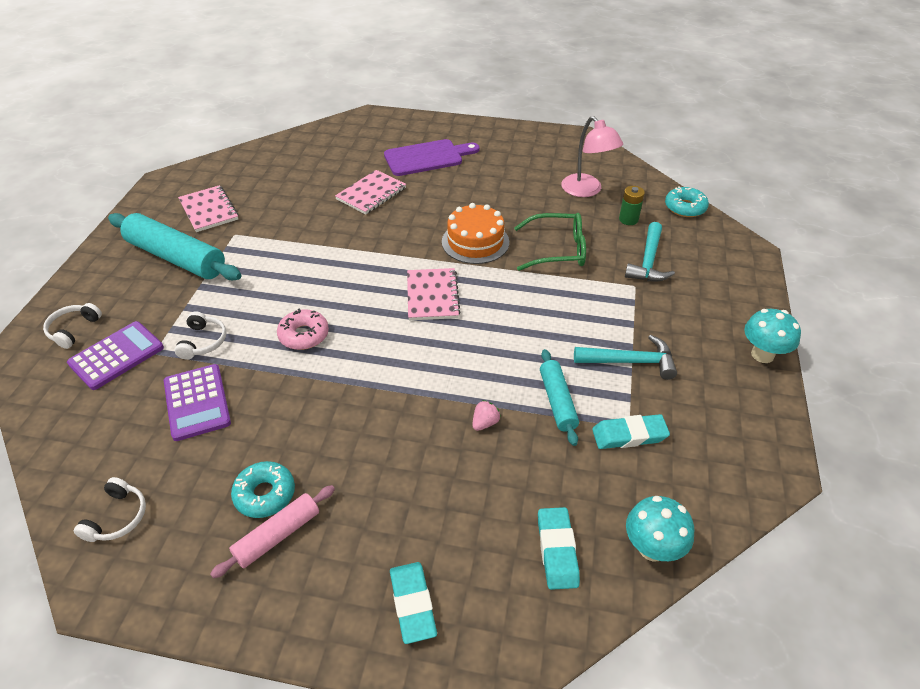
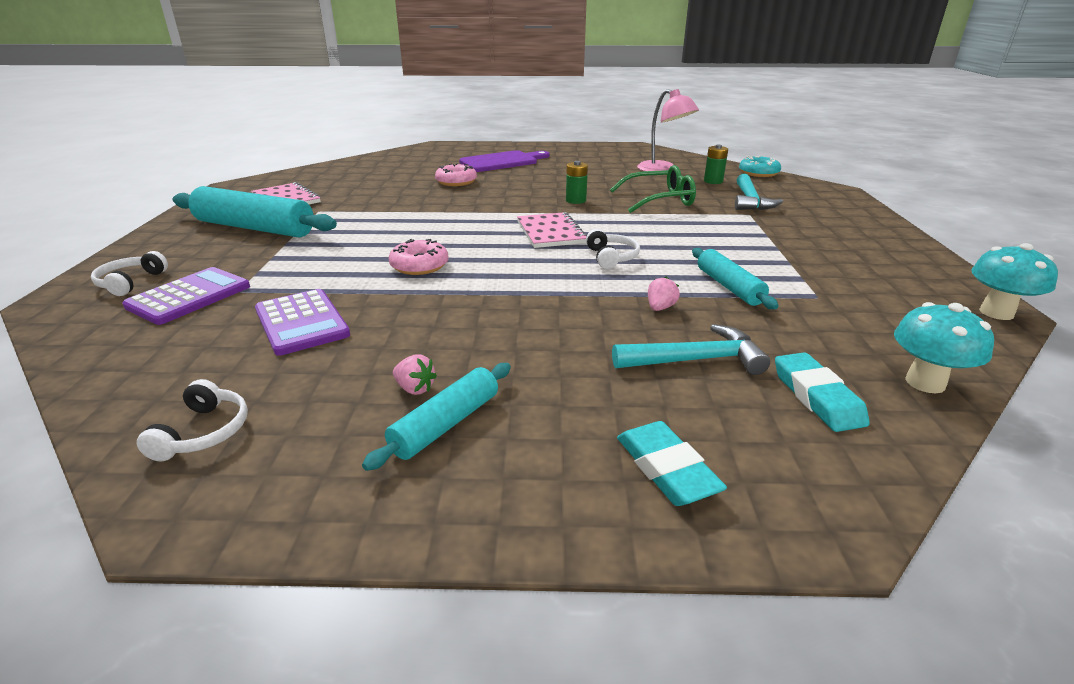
camera: 10 degrees left, 15 degrees down
white headphones [175,312,226,360] -> white headphones moved to [586,229,640,269]
pink rolling pin [210,485,335,578] -> turquoise rolling pin [362,363,511,471]
turquoise donut [231,461,295,518] -> pink strawberry [393,355,437,395]
pink notebook [335,170,406,214] -> pink donut [435,163,477,186]
orange cake [442,203,509,264] -> green battery [566,161,588,204]
turquoise hammer [574,335,677,380] -> turquoise hammer moved to [612,324,770,375]
turquoise eraser [592,414,670,449] -> none
turquoise mushroom [744,309,801,363] -> turquoise mushroom moved to [971,243,1058,320]

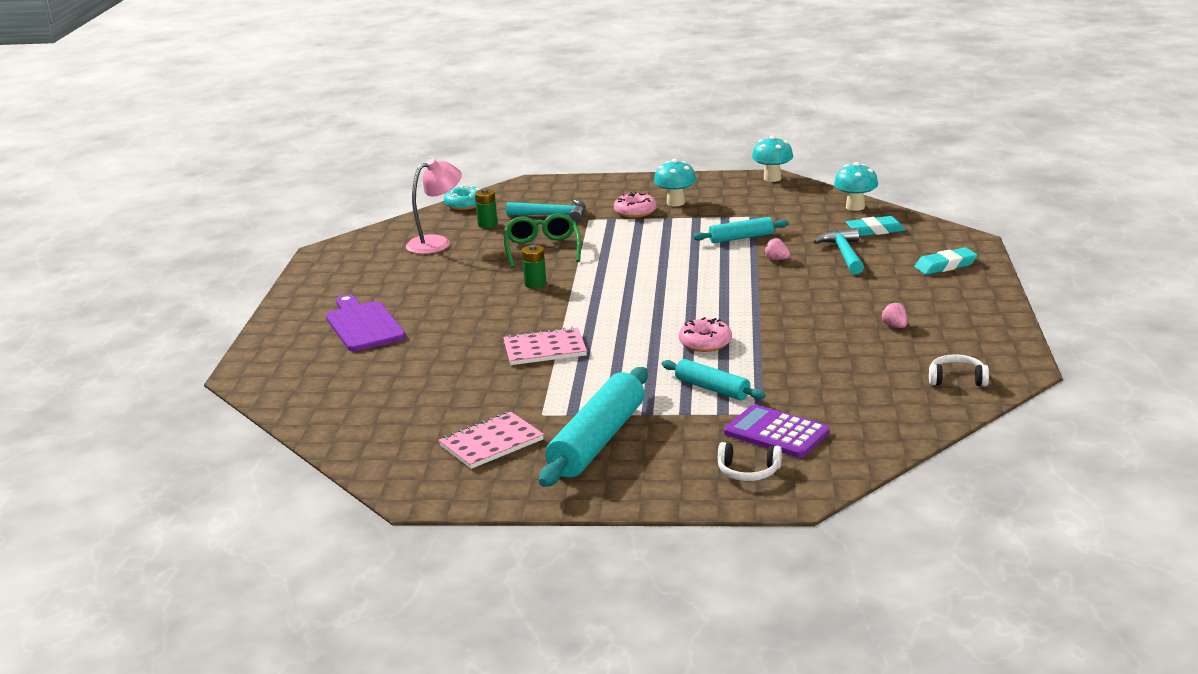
camera: 85 degrees left, 5 degrees down
purple calculator [255,289,350,356] -> none
turquoise rolling pin [362,363,511,471] -> turquoise rolling pin moved to [662,359,766,400]
pink strawberry [393,355,437,395] -> pink strawberry turned 60 degrees counterclockwise [881,302,907,328]
pink donut [435,163,477,186] -> pink donut moved to [614,192,657,218]
pink notebook [517,212,587,248] -> pink notebook moved to [503,327,587,365]
white headphones [586,229,640,269] -> none
none -> turquoise mushroom [654,159,696,206]

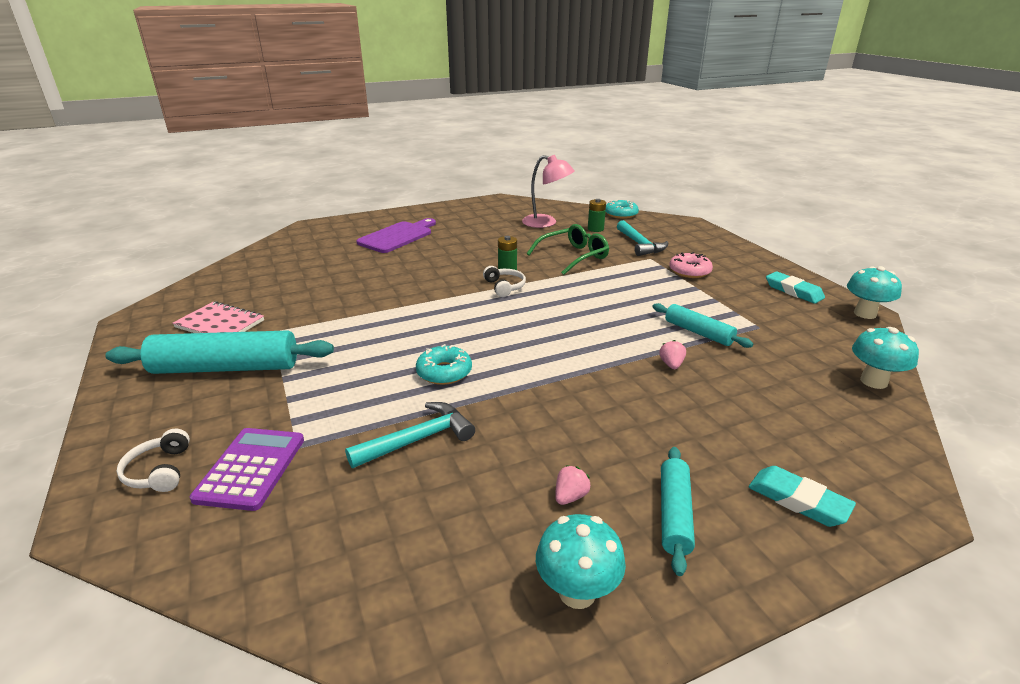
camera: 60 degrees right, 5 degrees up
pink notebook [503,327,587,365] -> none
turquoise mushroom [654,159,696,206] -> turquoise mushroom moved to [536,514,626,609]
turquoise rolling pin [662,359,766,400] -> turquoise rolling pin moved to [661,447,695,576]
pink donut [679,317,732,352] -> turquoise donut [416,344,472,385]
turquoise hammer [813,228,864,274] -> turquoise hammer moved to [345,402,475,468]
turquoise eraser [846,216,905,236] -> turquoise eraser moved to [766,271,825,304]
white headphones [929,354,989,386] -> white headphones moved to [483,266,526,297]

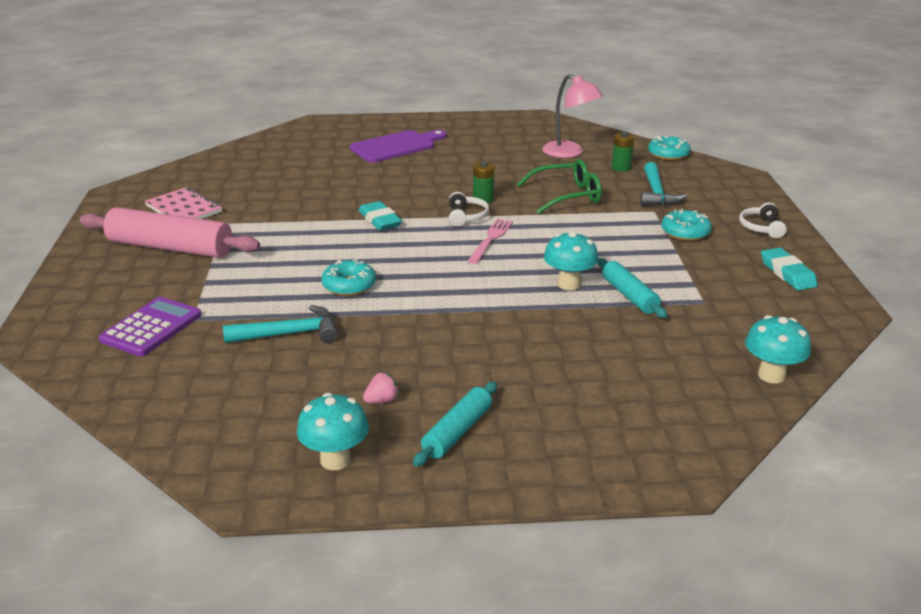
camera: 20 degrees right, 0 degrees up
turquoise rolling pin [105,330,334,374] -> pink rolling pin [79,207,260,258]
white headphones [116,429,190,492] -> white headphones moved to [739,202,787,239]
pink strawberry [659,340,686,369] -> none
pink donut [669,252,713,278] -> turquoise donut [661,209,712,241]
turquoise eraser [749,466,856,527] -> turquoise eraser moved to [359,201,402,231]
turquoise mushroom [847,266,902,319] -> turquoise mushroom moved to [544,231,598,290]
none -> pink fork [468,219,513,264]

